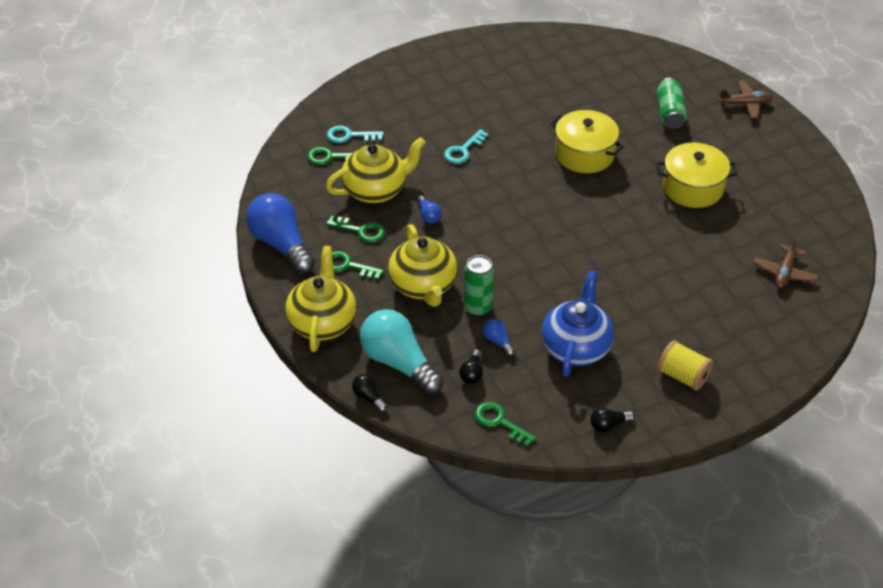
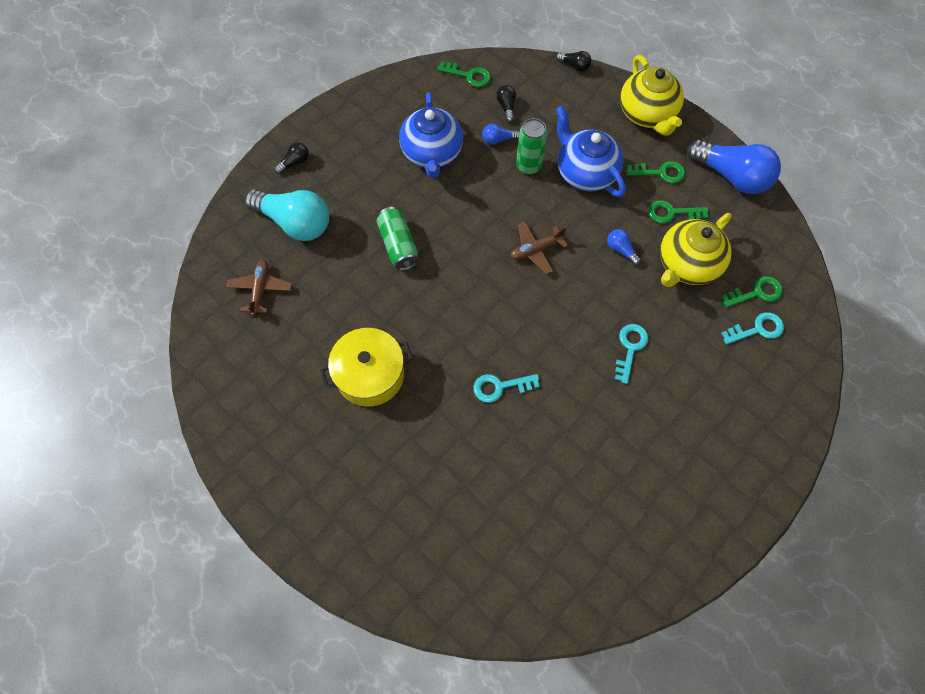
camera: 160 degrees right, 20 degrees up
turquoise light bulb [360,309,444,394] -> turquoise light bulb moved to [245,189,329,241]
yellow teapot [388,224,457,307] -> blue teapot [556,106,626,197]
blue light bulb [483,318,515,356] -> blue light bulb turned 135 degrees clockwise [482,124,519,145]
yellow pot [550,110,624,173] -> turquoise key [473,374,540,403]
black light bulb [590,408,634,432] -> black light bulb moved to [274,142,309,174]
green can [657,78,687,129] -> green can moved to [377,207,418,270]
yellow spool [658,340,713,391] -> none
brown plane [719,81,773,118] -> brown plane moved to [510,221,568,275]

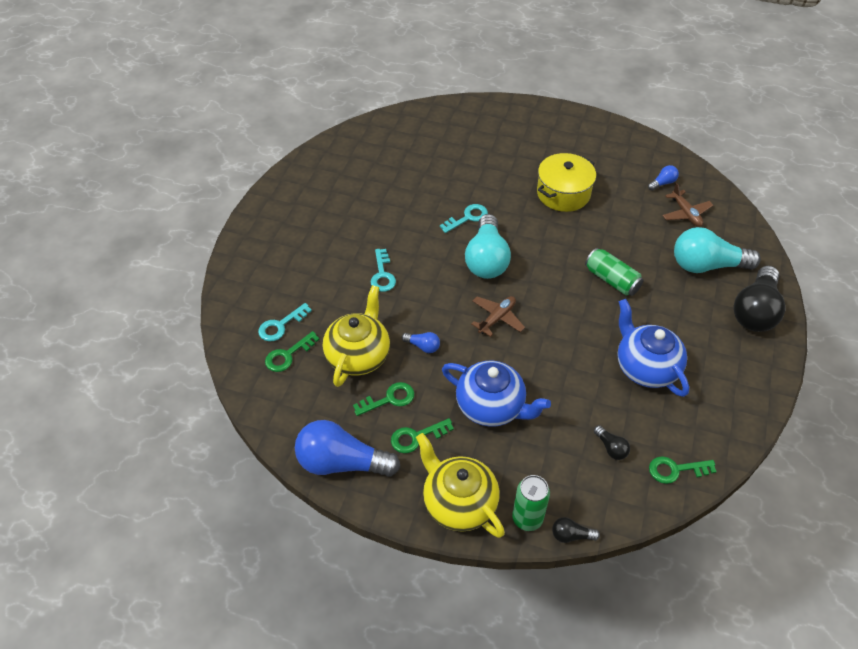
camera: 155 degrees right, 15 degrees down
black light bulb [274,142,309,174] -> black light bulb [734,266,786,332], size x2.30
blue light bulb [482,124,519,145] -> blue light bulb moved to [648,165,679,191]
green can [516,118,547,175] -> green can moved to [512,475,550,531]
none -> turquoise light bulb [465,214,511,279]

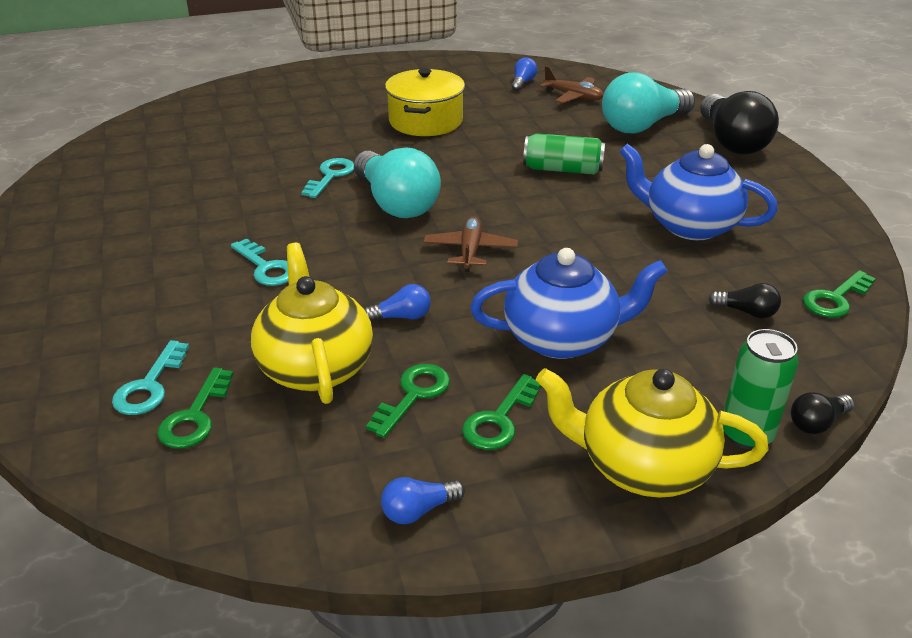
camera: 35 degrees left, 15 degrees down
blue light bulb [295,420,400,477] -> blue light bulb [381,477,465,524], size x0.44

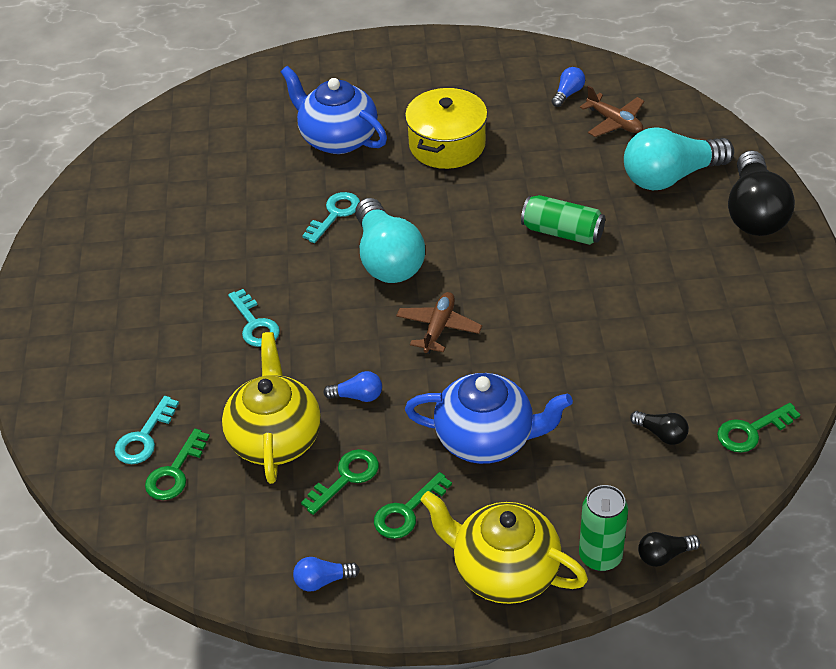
camera: 15 degrees right, 10 degrees up
blue teapot [619,144,778,240] -> blue teapot moved to [281,66,387,154]

